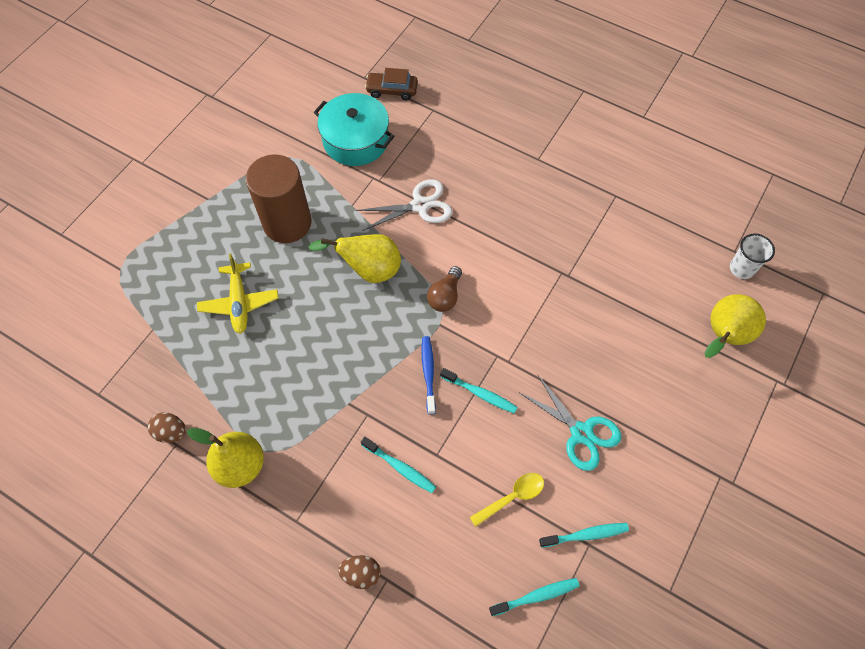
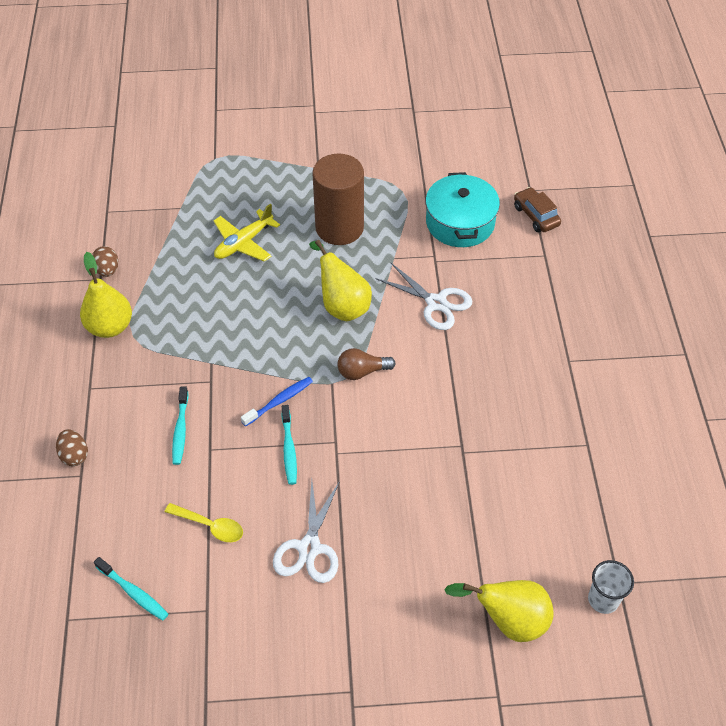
camera: 55 degrees right, 10 degrees down
turquoise scissors [519,374,622,471] -> white scissors [273,480,340,583]
turquoise toothbrush [539,523,629,548] -> none

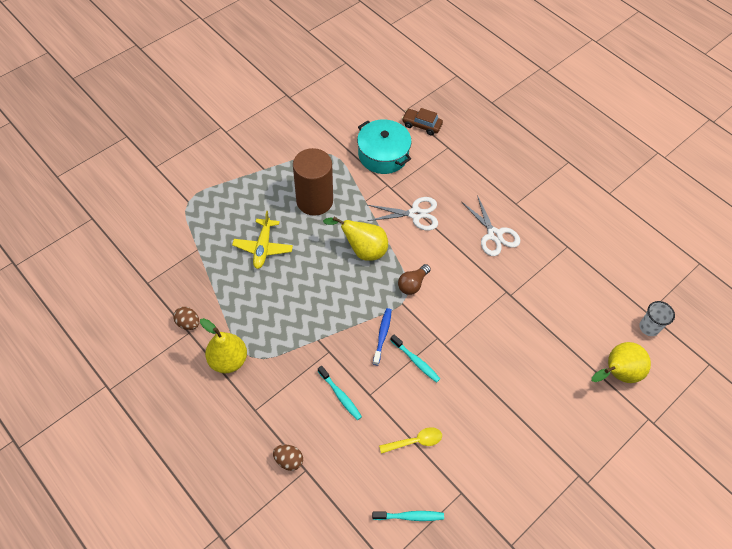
camera: 40 degrees left, 5 degrees up
white scissors [273,480,340,583] -> white scissors moved to [462,195,520,256]

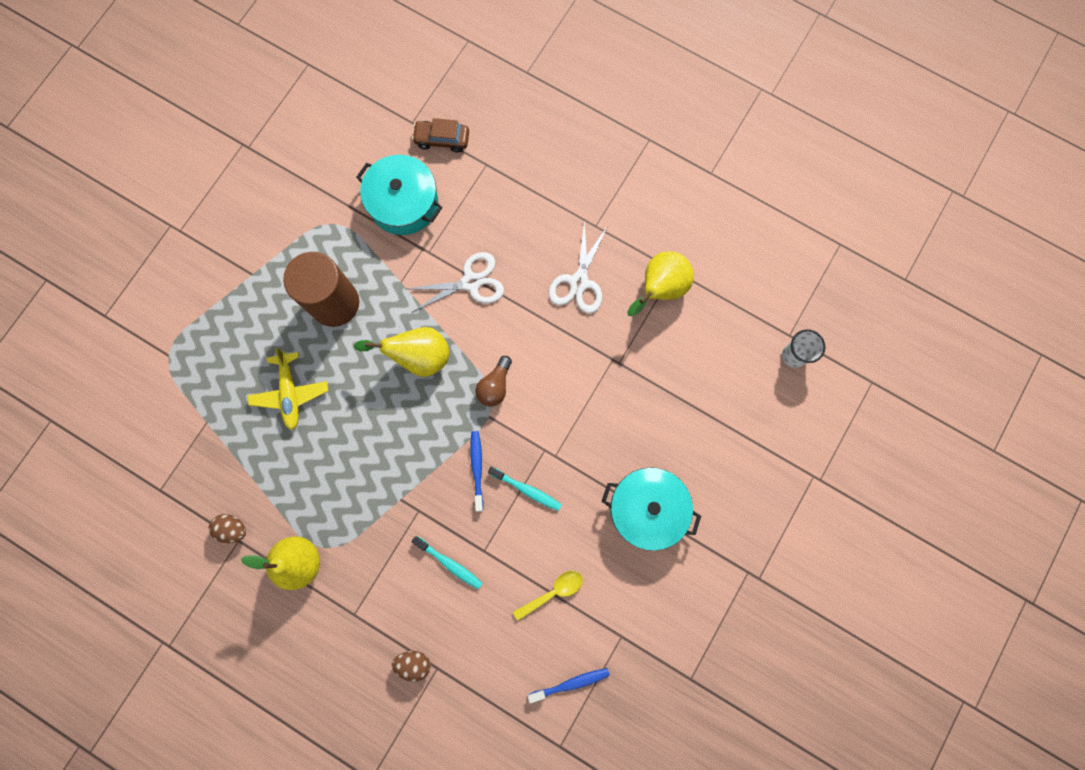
camera: 15 degrees left, 20 degrees up
turquoise toothbrush [372,511,444,521] -> blue toothbrush [528,668,610,704]
white scissors [462,195,520,256] -> white scissors turned 60 degrees clockwise [549,220,608,314]
yellow pear [592,342,651,383] -> yellow pear moved to [627,251,694,316]
none -> turquoise pot [601,467,701,551]

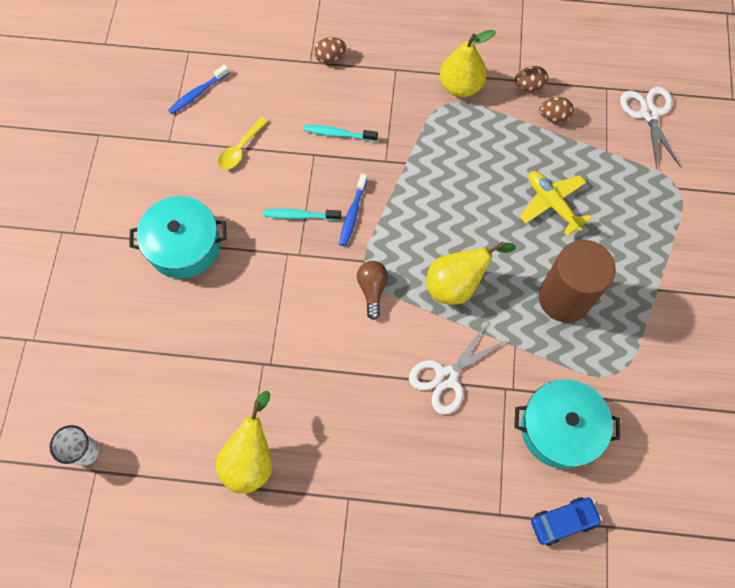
camera: 155 degrees right, 10 degrees down
brown car [412,118,469,153] -> blue car [531,497,602,546]
blue toothbrush [470,431,484,512] -> blue toothbrush turned 45 degrees clockwise [339,174,367,246]
white scissors [549,220,608,314] -> white scissors moved to [620,87,680,169]
none -> brown egg [539,97,574,123]

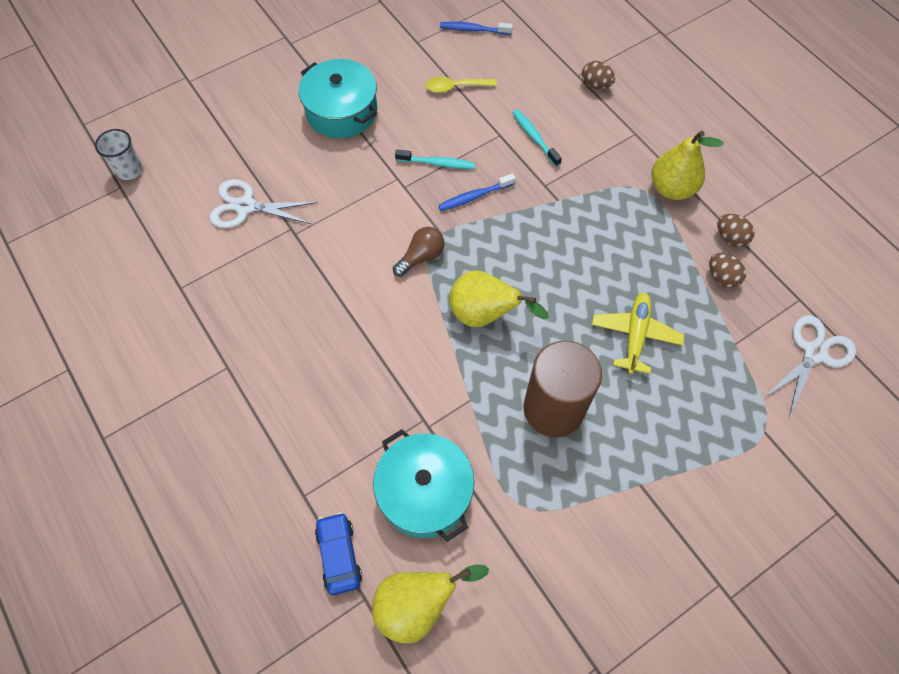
camera: 50 degrees right, 5 degrees down
yellow pear [216,391,272,494] -> yellow pear moved to [372,564,489,643]
turquoise toothbrush [263,209,341,220] -> turquoise toothbrush turned 135 degrees clockwise [395,150,475,169]
white scissors [409,323,507,415] -> white scissors moved to [210,179,317,228]
blue car [531,497,602,546] -> blue car turned 135 degrees counterclockwise [315,512,362,595]

